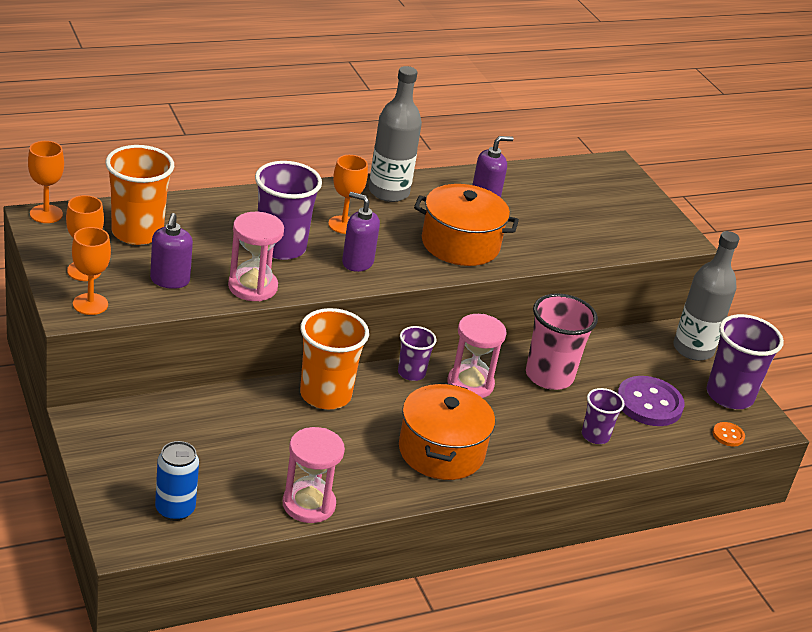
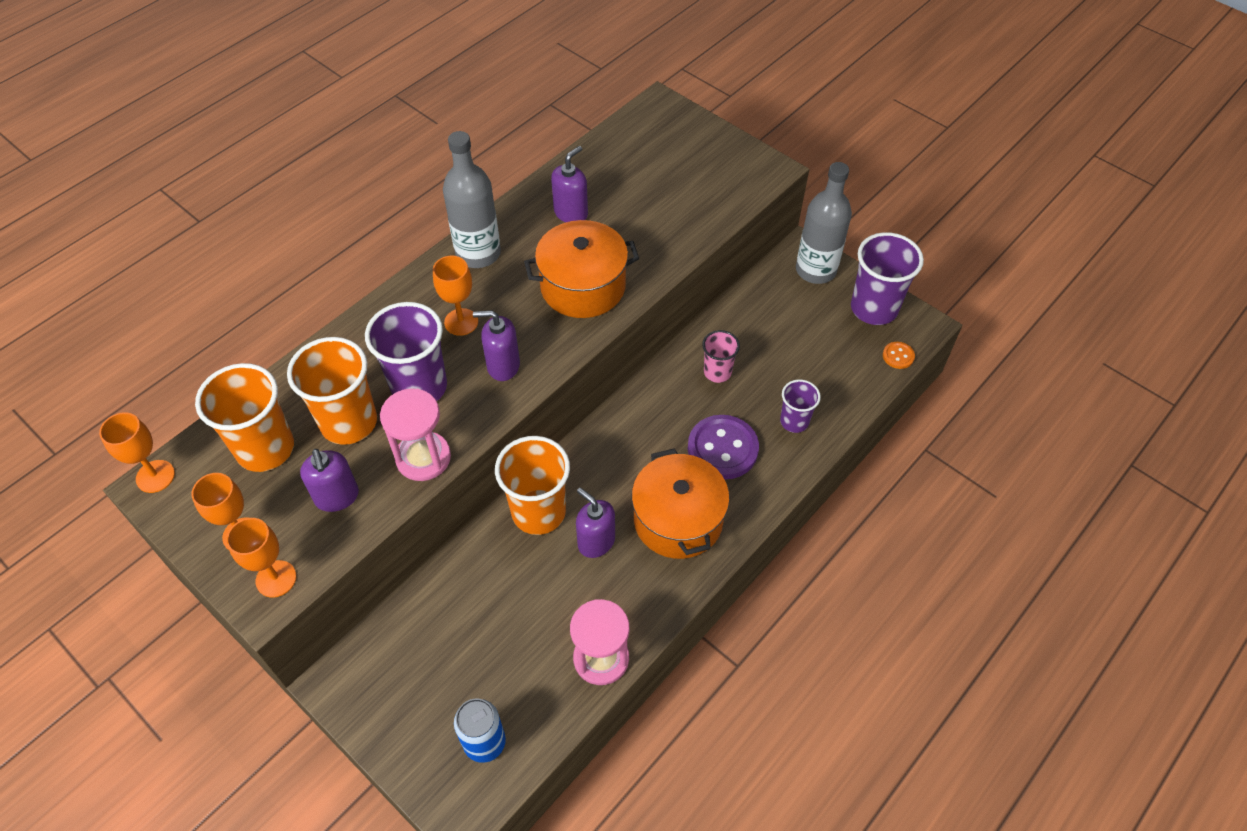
camera: 20 degrees left, 20 degrees up
purple cup [398,326,437,381] -> none
pink hourglass [447,314,507,398] -> none
pink cup [526,293,598,390] -> pink cup [702,330,740,383], size x0.56
purple button [617,376,685,426] -> purple button moved to [688,415,759,480]
none -> orange cup [287,337,377,445]
none -> purple soap dispenser [576,488,615,558]

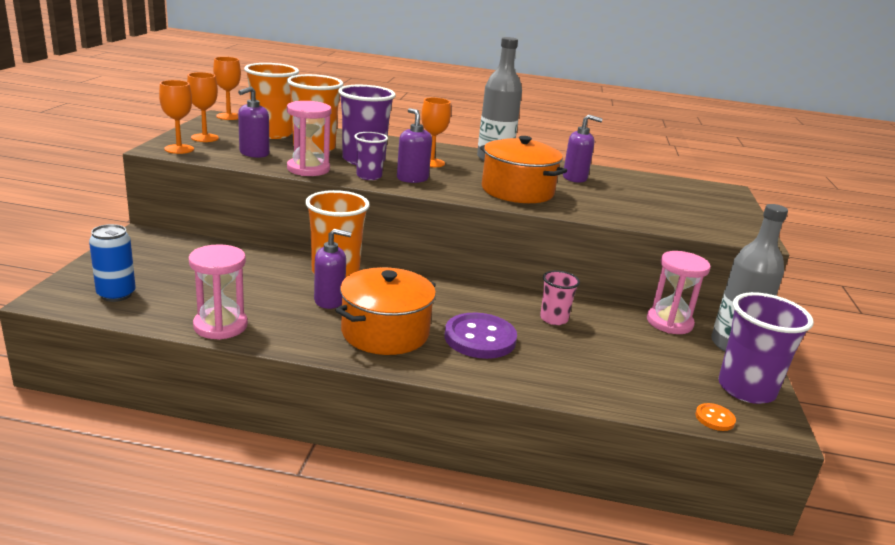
camera: 55 degrees right, 30 degrees down
purple soap dispenser [576,488,615,558] -> purple soap dispenser turned 75 degrees clockwise [314,229,352,309]
purple cup [780,380,821,433] -> purple cup moved to [354,132,388,180]
none -> pink hourglass [647,251,711,334]

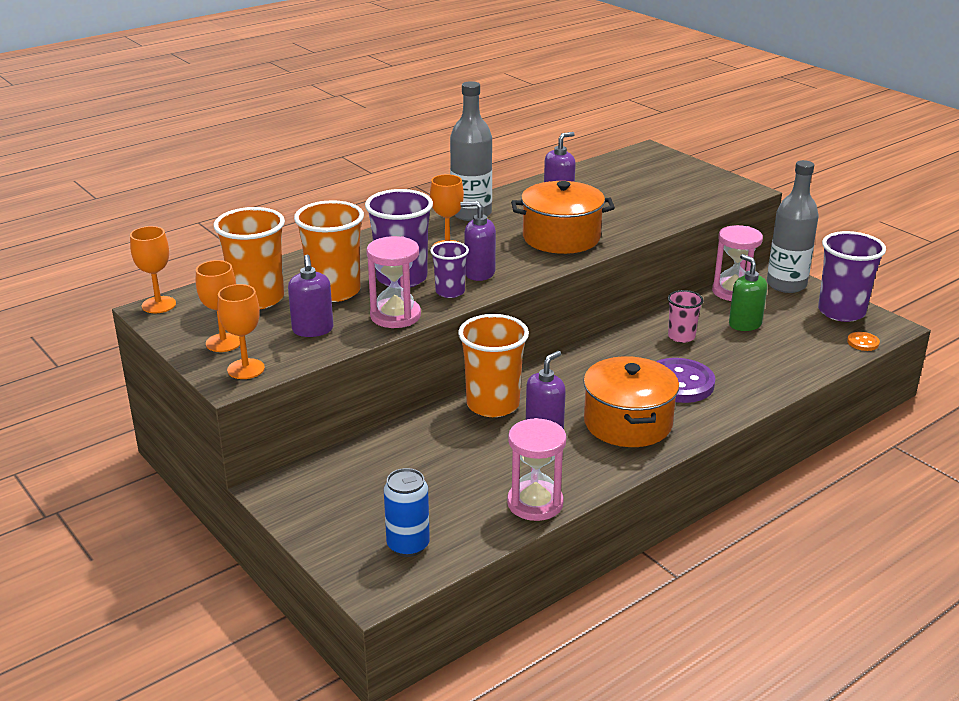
camera: 45 degrees left, 5 degrees up
none -> green soap dispenser [729,254,767,331]

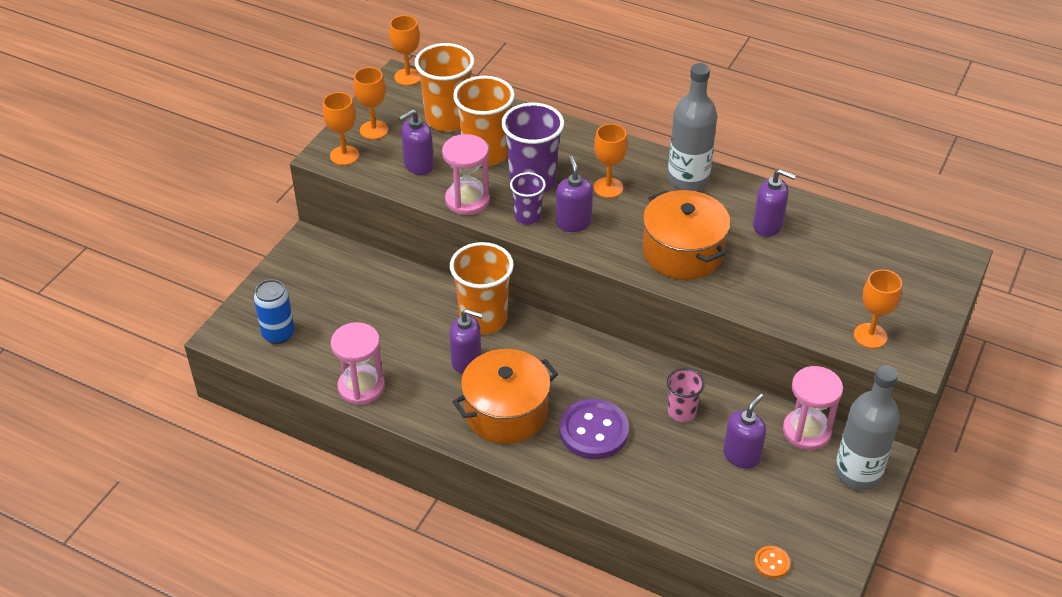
camera: 65 degrees right, 15 degrees up
green soap dispenser [729,254,767,331] -> purple soap dispenser [723,394,766,469]
purple cup [818,231,886,322] -> none
none -> orange goblet [854,269,902,349]

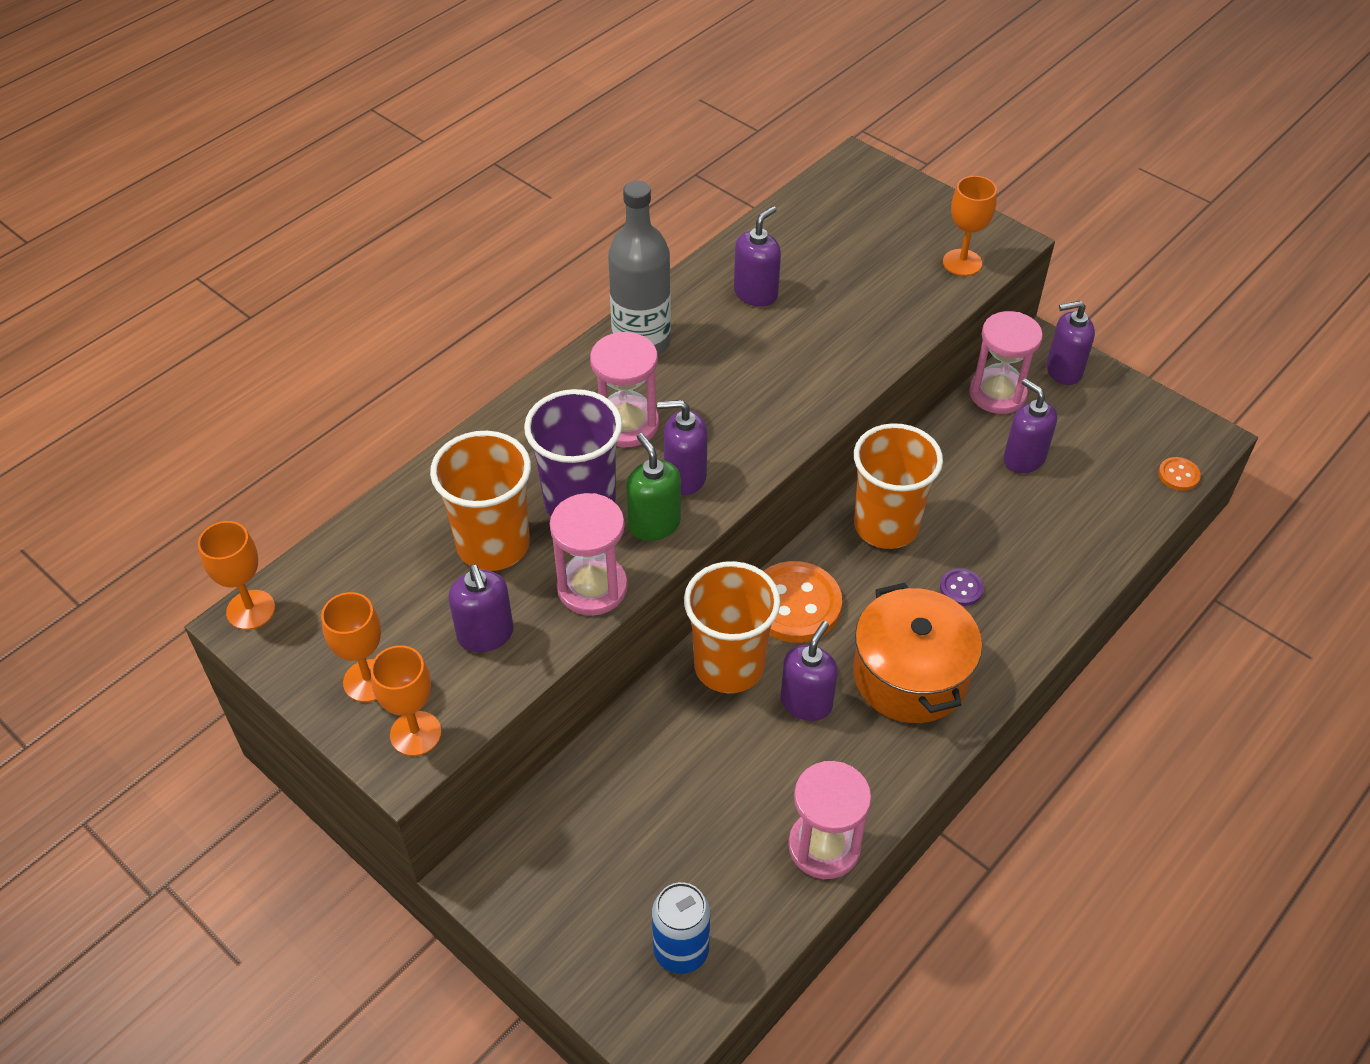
camera: 75 degrees left, 5 degrees up
orange cup [415,43,474,131] -> orange cup moved to [854,423,943,549]
purple cup [510,172,546,225] -> green soap dispenser [627,433,681,541]
purple button [559,399,629,459] -> purple button [940,568,984,606], size x0.47
orange goblet [594,124,627,198] -> pink hourglass [590,332,659,447]
orange pot [643,190,731,280] -> none
pink cup [667,368,705,422] -> none
grey bottle [835,365,900,490] -> purple soap dispenser [1046,301,1095,385]
none -> orange button [764,561,842,643]

